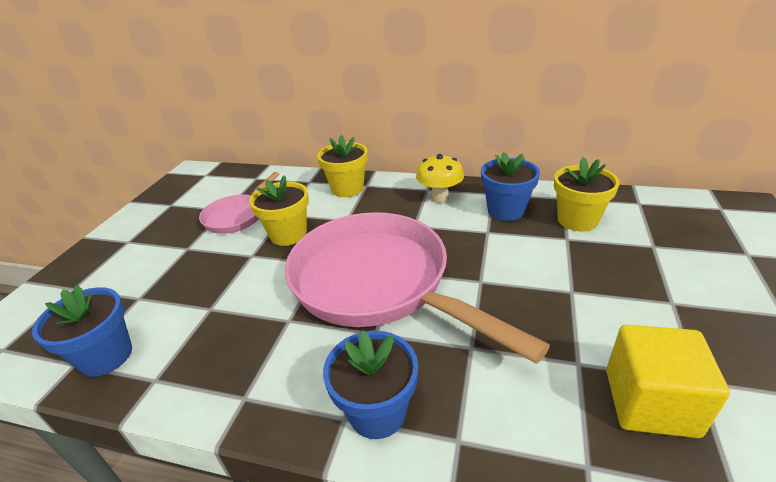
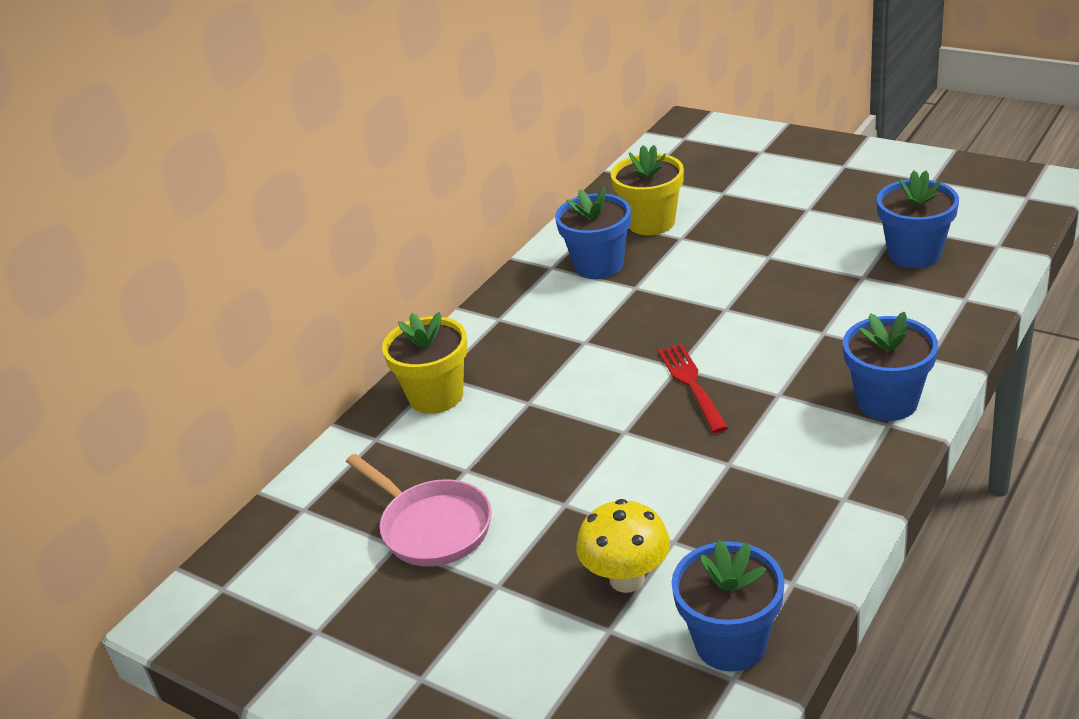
camera: 70 degrees left, 0 degrees up
yellow flower pot [249,175,309,246] -> none
pink pan [285,212,550,364] -> red fork [658,344,728,433]
yellow mushroom [416,154,464,203] -> yellow mushroom moved to [576,499,670,593]
yellow cube [606,325,730,438] -> blue flower pot [877,171,959,268]

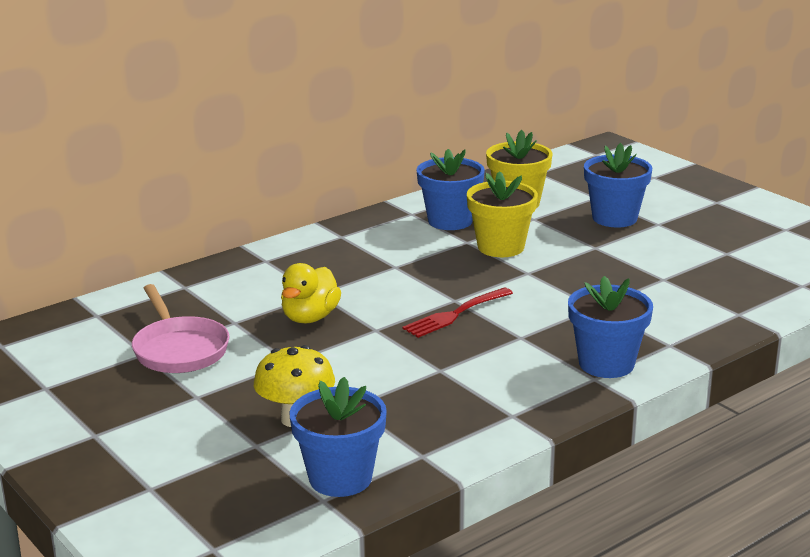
camera: 15 degrees right, 10 degrees down
yellow flower pot [382,312,467,414] -> yellow flower pot moved to [467,171,538,257]
red fork [658,344,728,433] -> red fork turned 135 degrees counterclockwise [402,288,513,338]
blue flower pot [877,171,959,268] -> blue flower pot moved to [584,143,652,228]
none -> yellow duck [281,263,341,323]

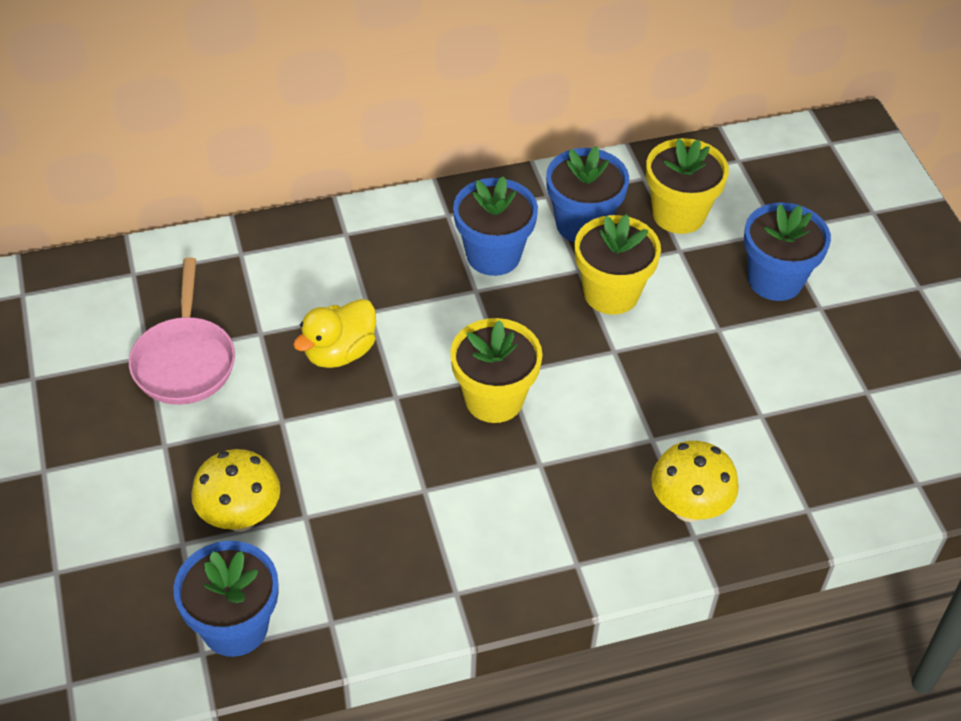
camera: 20 degrees right, 25 degrees up
red fork [402,288,513,338] -> yellow flower pot [450,318,542,423]
blue flower pot [568,276,653,378] -> blue flower pot moved to [453,176,538,276]
none -> yellow mushroom [651,441,739,522]

